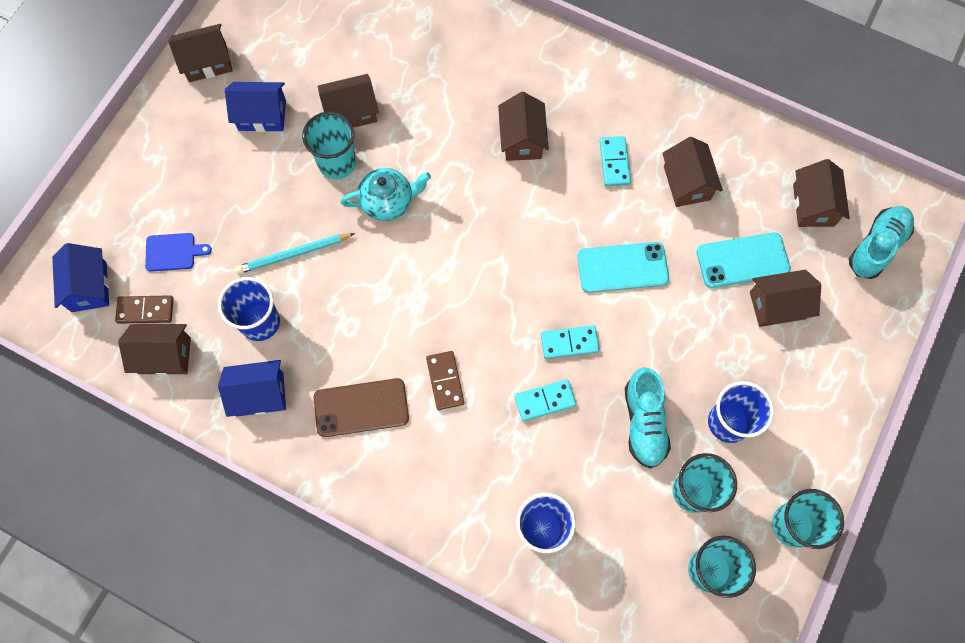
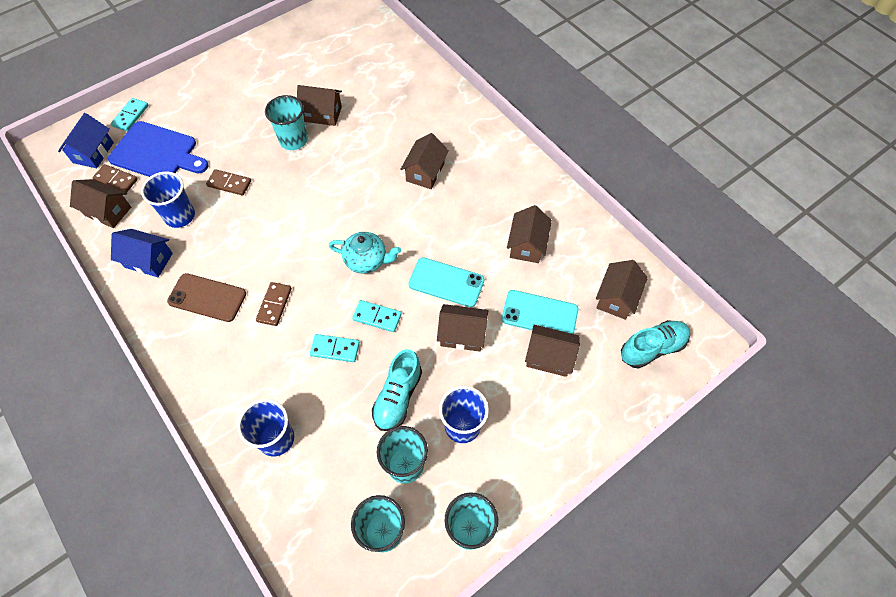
camera: 25 degrees right, 10 degrees down
blue cutting board [145,233,212,272] -> blue cutting board [108,121,208,177], size x2.07
brown house [168,24,233,82] -> brown house moved to [437,304,488,352]
blue house [225,82,286,132] -> none
turquoise pencil [236,233,355,274] -> brown domino [206,169,251,196]
turquoise teapot [341,168,431,221] -> turquoise teapot moved to [329,232,401,274]
turquoise domino [599,136,631,186] -> turquoise domino moved to [111,98,149,131]

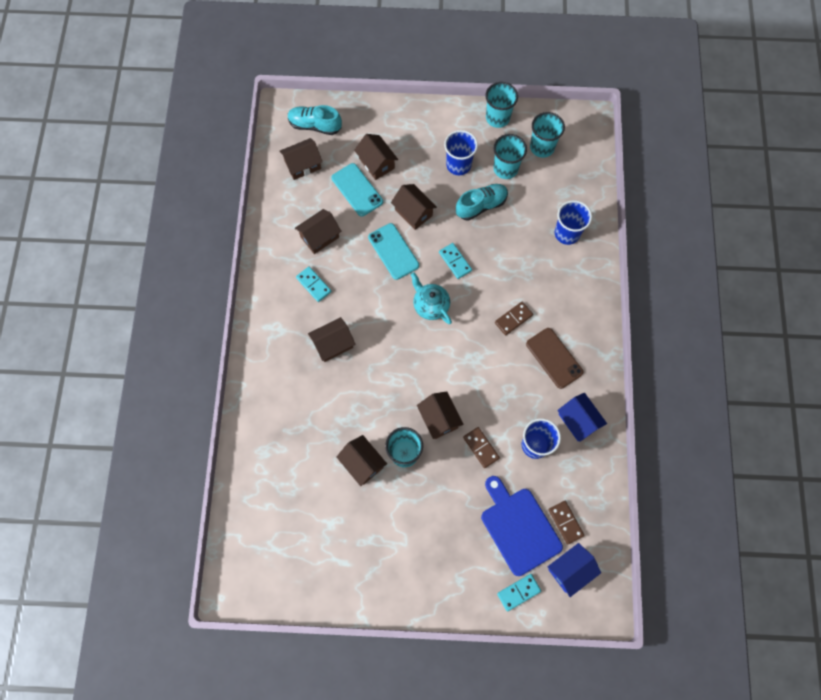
camera: 140 degrees left, 10 degrees up
brown house [70,179,131,228] -> brown house moved to [417,391,464,439]
turquoise domino [310,334,360,362] -> turquoise domino moved to [296,267,332,302]

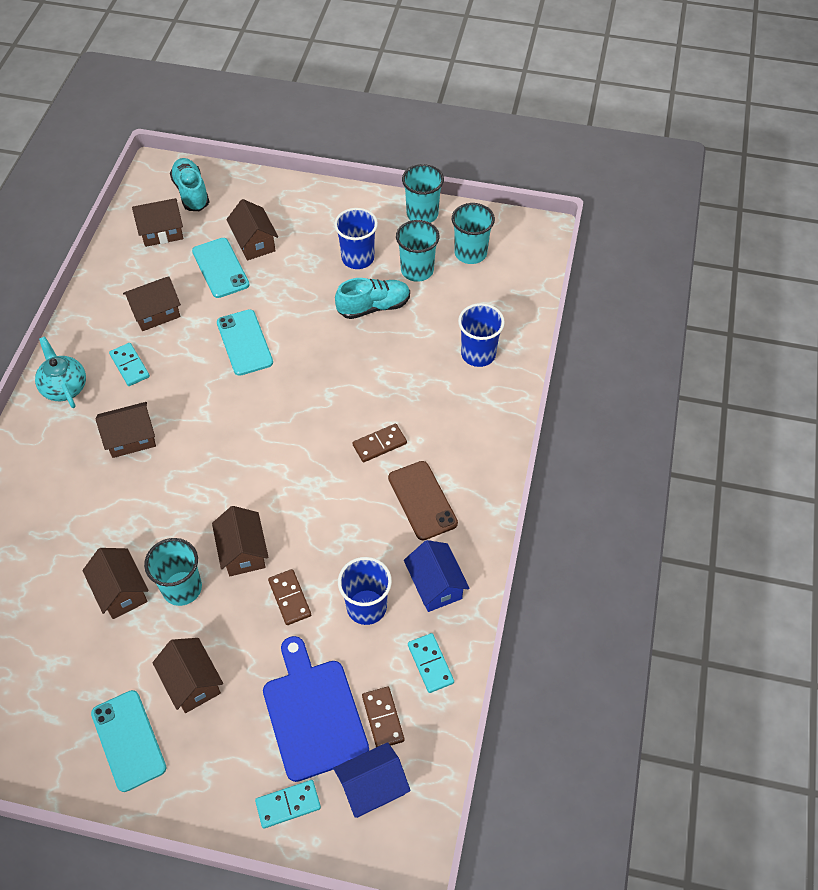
camera: 10 degrees right, 15 degrees down
turquoise shoe [288,105,342,135] -> turquoise shoe turned 45 degrees clockwise [170,158,209,211]
brown house [391,184,437,230] -> brown house moved to [152,638,223,713]
turquoise teapot [410,272,452,324] -> turquoise teapot moved to [35,337,86,408]
turquoise domino [439,243,472,279] -> turquoise domino moved to [408,633,454,693]
none -> turquoise phone [91,690,166,792]

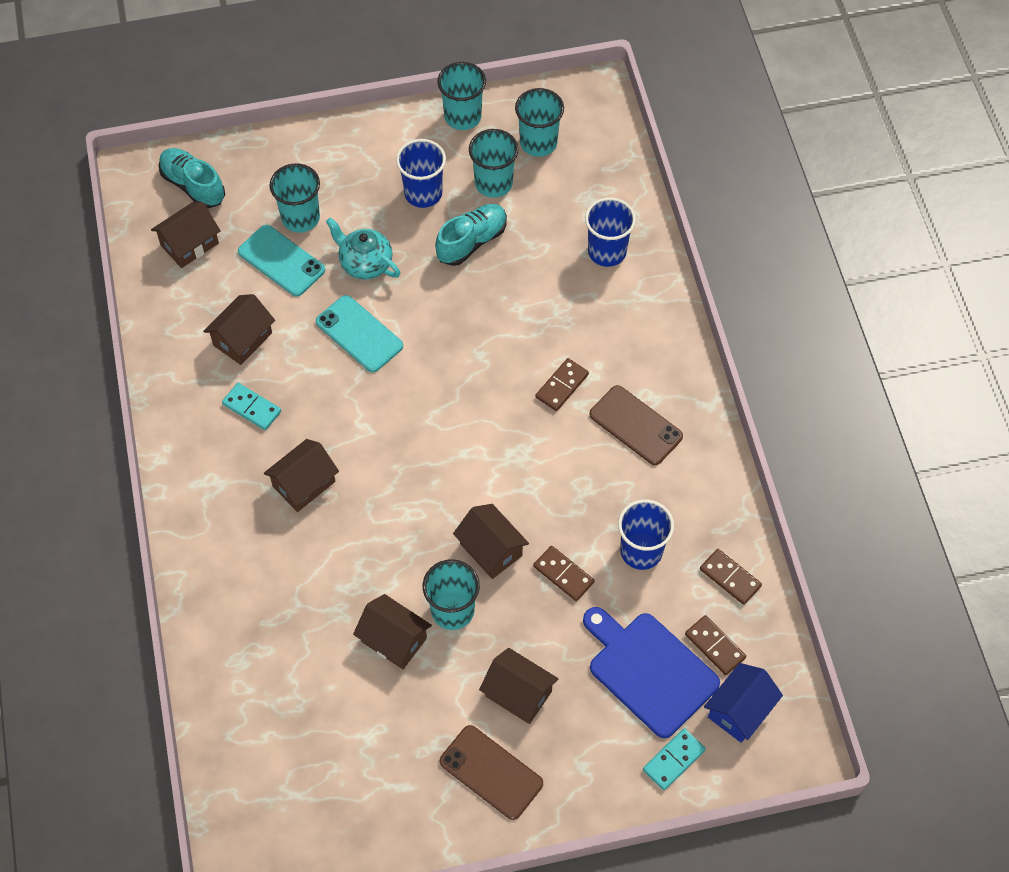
camera: 25 degrees left, 5 degrees up
turquoise teapot [35,337,86,408] -> turquoise teapot moved to [326,217,400,279]
turquoise phone [91,690,166,792] -> brown phone [440,725,543,820]
brown house [226,199,278,260] -> turquoise cup [269,163,320,233]
blue house [404,540,470,612] -> none
turquoise domino [408,633,454,693] -> brown domino [700,549,762,605]

